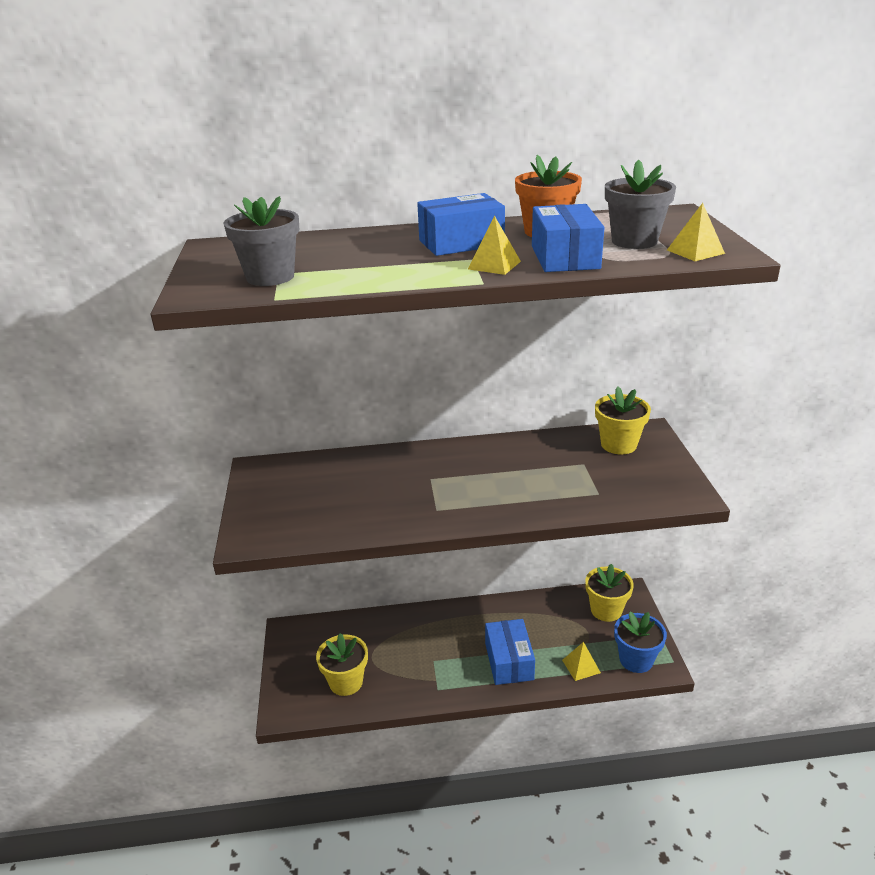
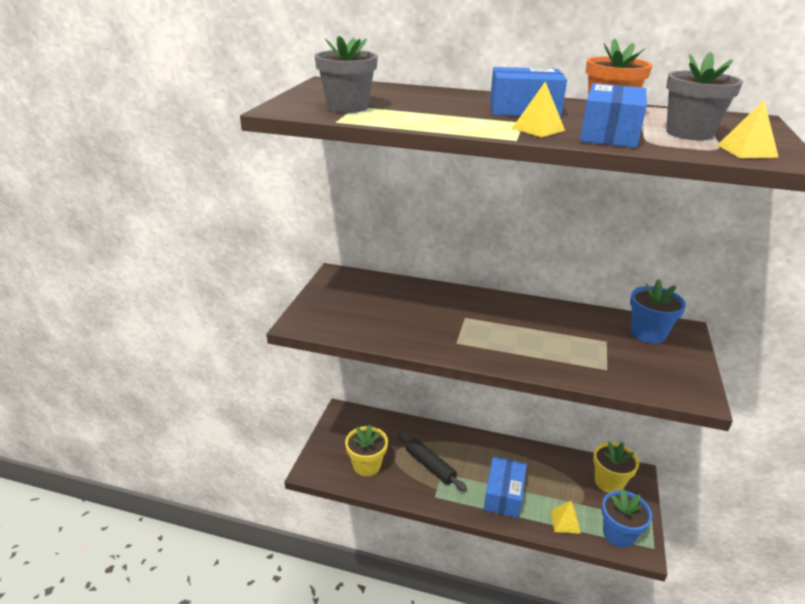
camera: 20 degrees right, 0 degrees up
yellow flower pot [595,387,651,454] -> blue flower pot [630,279,686,344]
none -> black rolling pin [398,433,467,491]

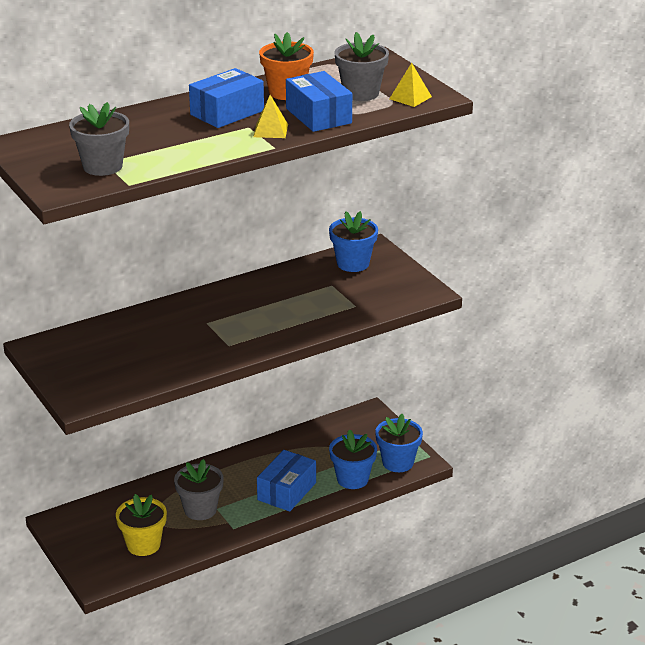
camera: 45 degrees left, 0 degrees up
black rolling pin [398,433,467,491] -> grey flower pot [174,459,224,520]
blue box [484,457,527,518] -> blue box turned 60 degrees clockwise [257,450,316,512]
yellow pyramid [551,501,581,534] -> blue flower pot [329,429,377,489]
yellow flower pot [593,442,639,493] -> none

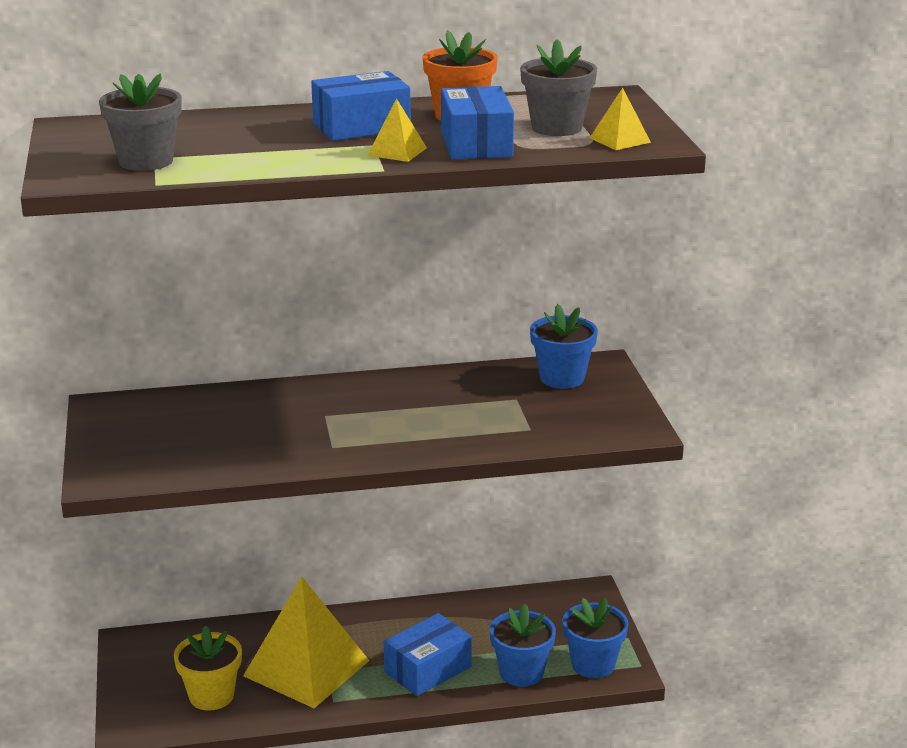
camera: 20 degrees right, 5 degrees down
grey flower pot [174,459,224,520] -> yellow pyramid [243,577,369,708]

